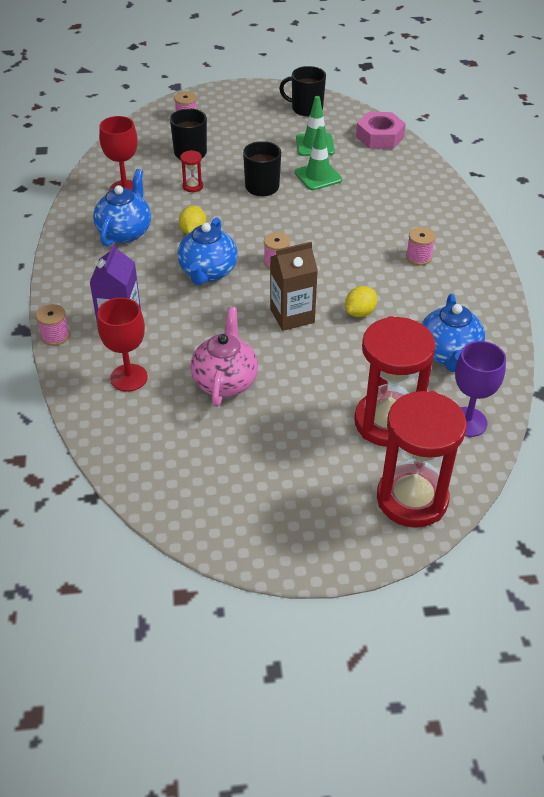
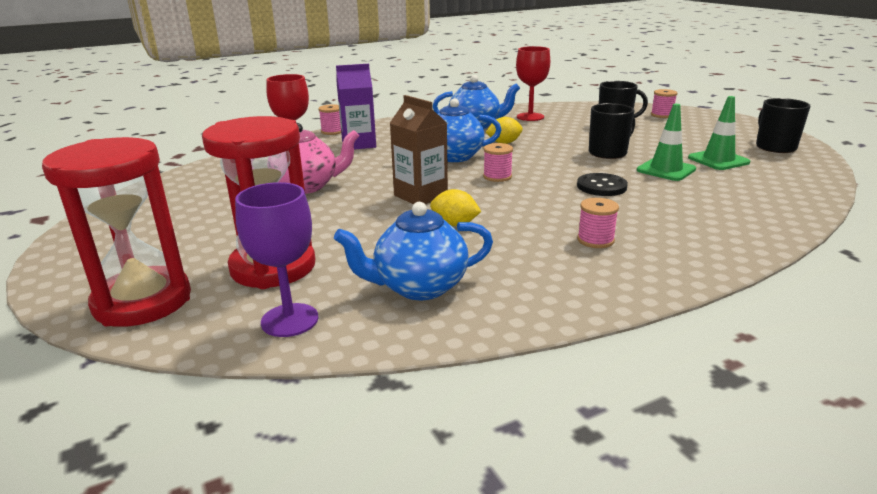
camera: 70 degrees right, 20 degrees down
red hourglass [180,150,203,192] -> none
pink nut [356,112,406,149] -> none
none -> black button [577,173,628,196]

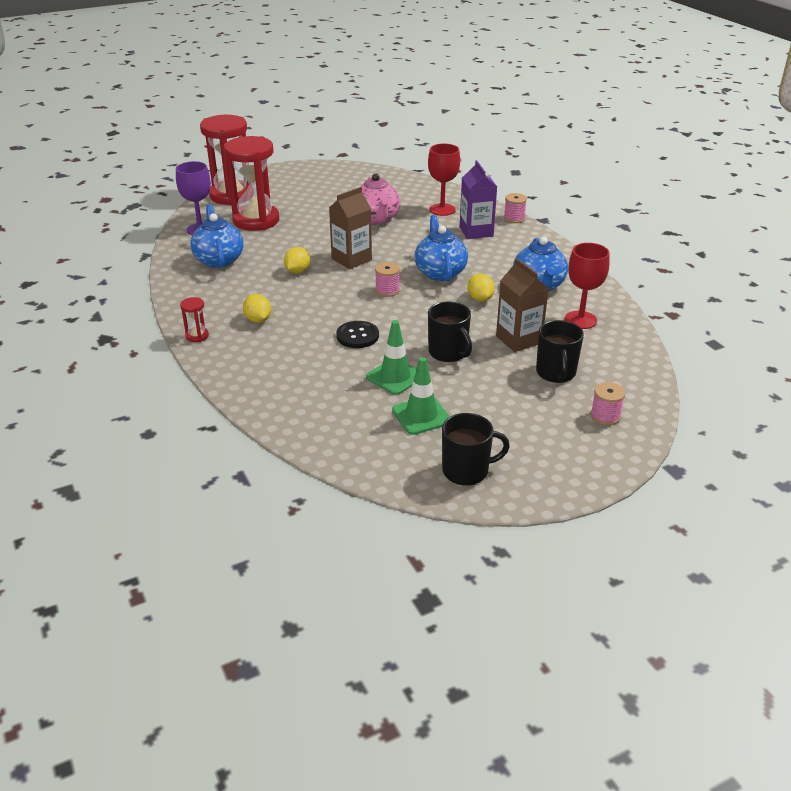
camera: 90 degrees right, 10 degrees up
pink spool [577,198,619,248] -> yellow lemon [243,294,271,323]
none -> red hourglass [180,297,209,342]
none -> brown carton [496,258,549,352]

